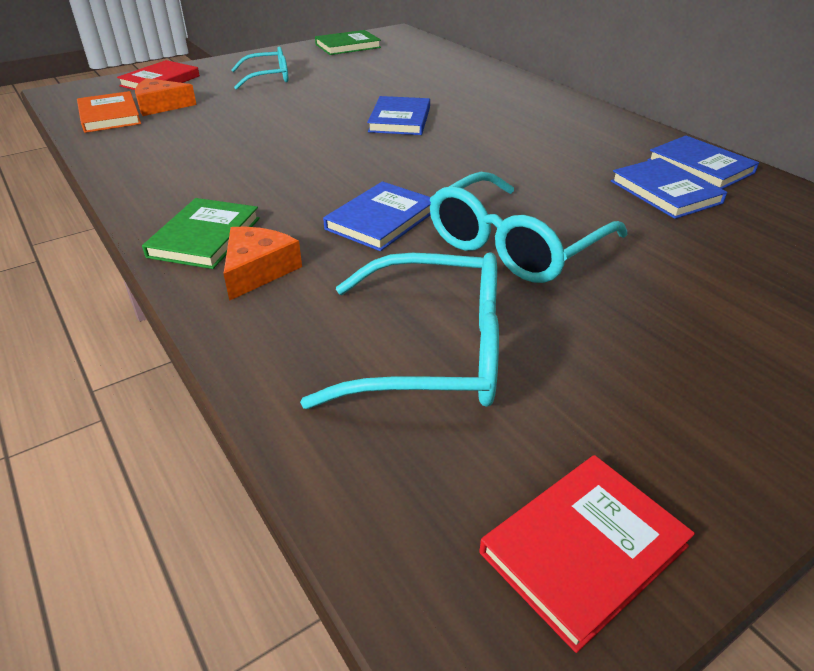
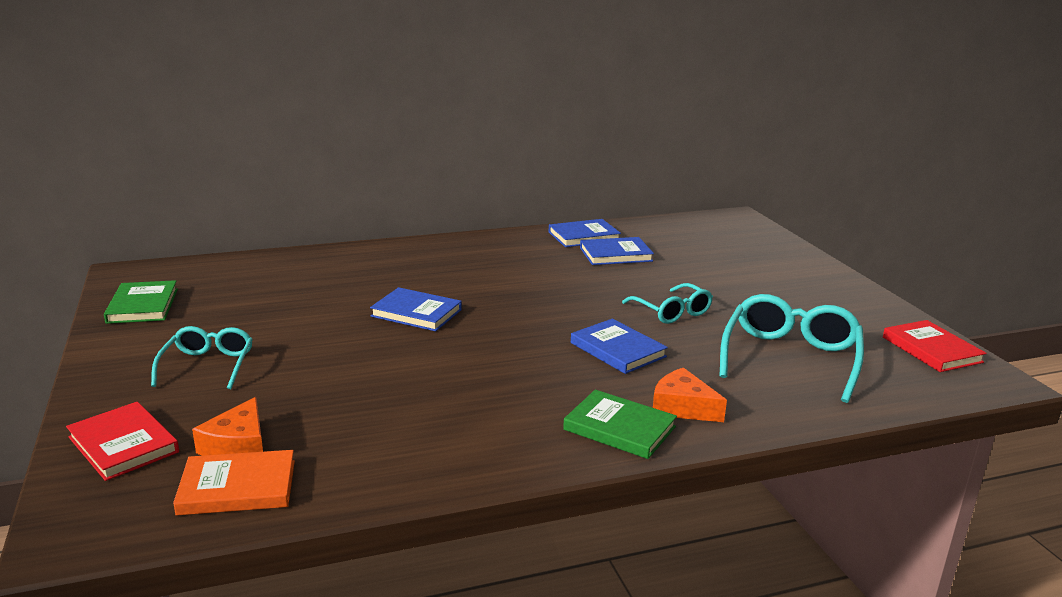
camera: 75 degrees left, 15 degrees down
turquoise glasses [430,172,627,283] -> turquoise glasses [622,283,713,324], size x0.62

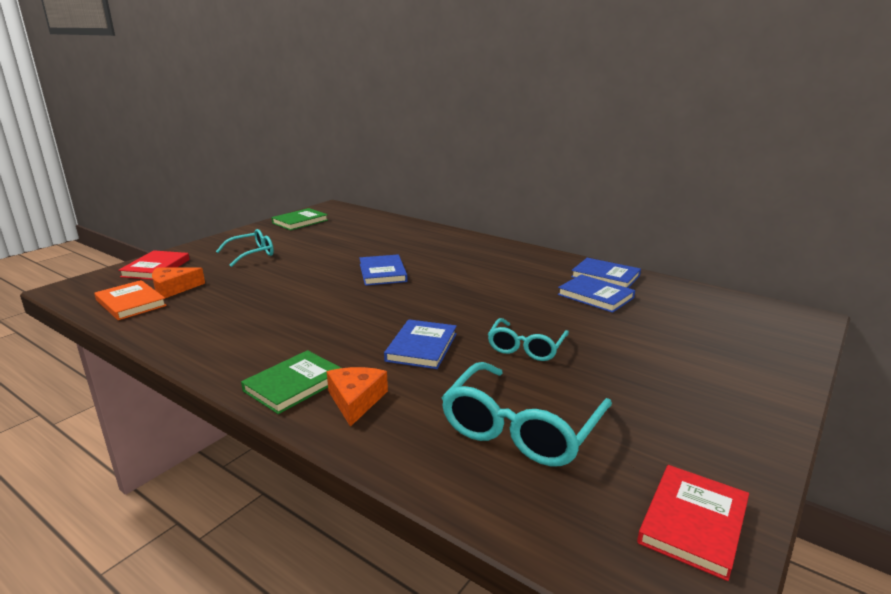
camera: 55 degrees right, 0 degrees up
green book [563,390,677,459] -> green book turned 45 degrees clockwise [241,350,341,414]
turquoise glasses [719,294,864,403] -> turquoise glasses turned 135 degrees clockwise [442,362,612,466]

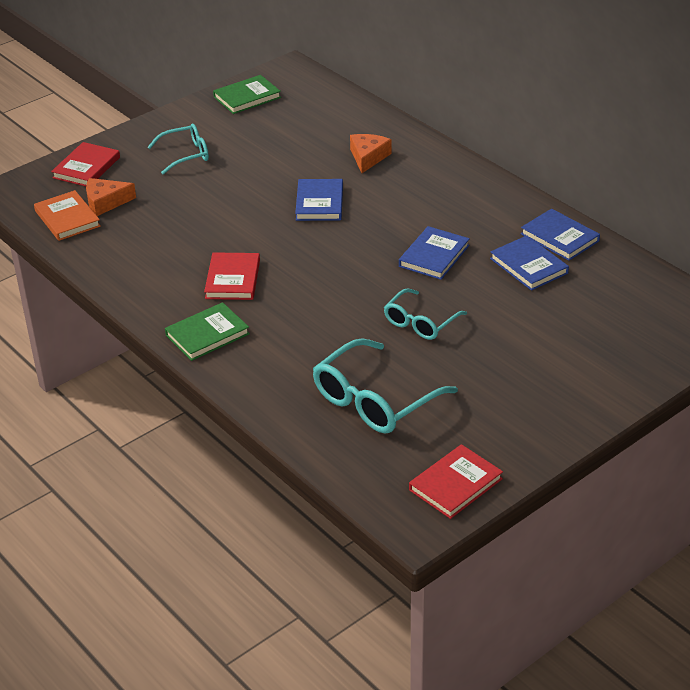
camera: 15 degrees right, 15 degrees up
orange cheese [327,367,388,427] -> orange cheese moved to [350,134,391,173]
blue book [384,319,457,369] -> blue book moved to [399,226,470,280]
none -> red book [204,252,260,300]

